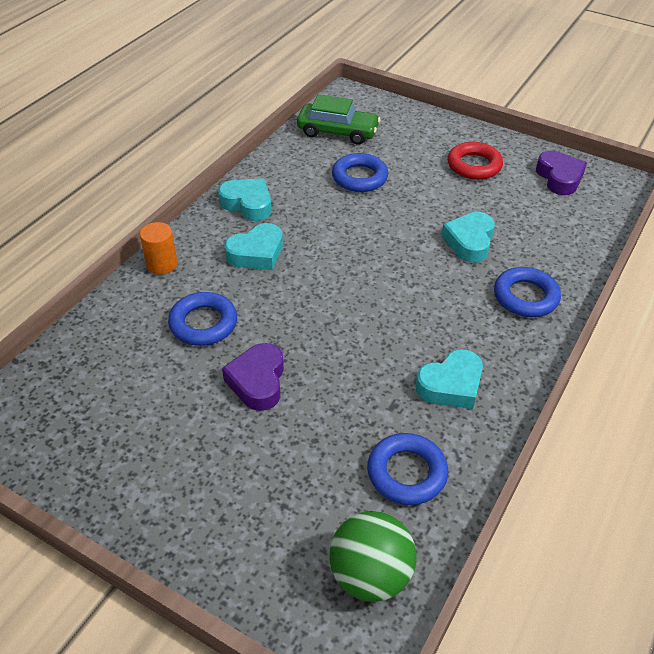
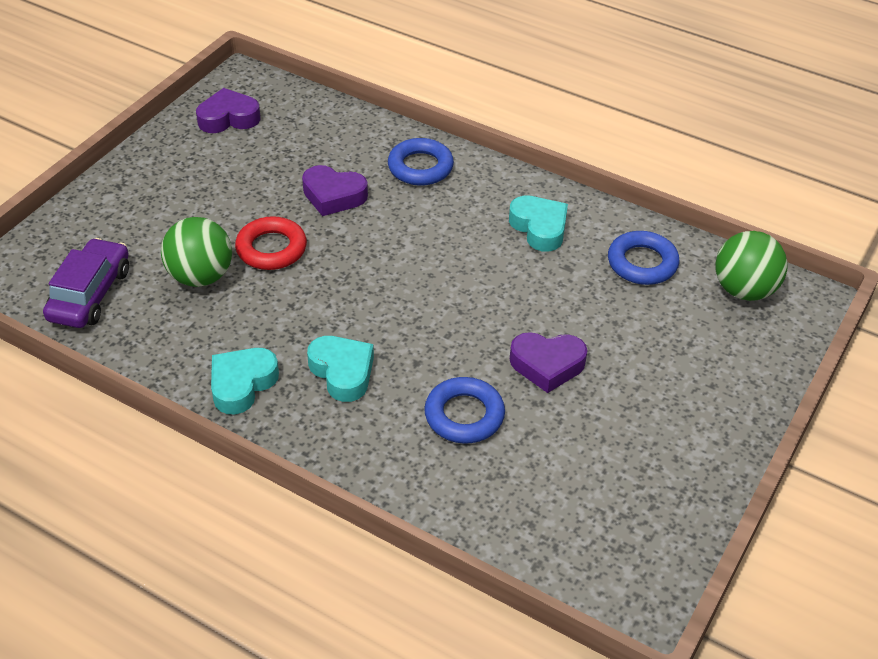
camera: 90 degrees left, 0 degrees up
orange cylinder [140,222,177,275] -> none
green car [297,94,381,145] -> purple car [43,238,129,328]
blue ring [332,153,388,192] -> green ball [161,217,232,287]
turquoise heart [441,212,495,263] -> purple heart [302,165,368,216]
red ring [447,142,503,180] -> red ring moved to [235,216,307,270]

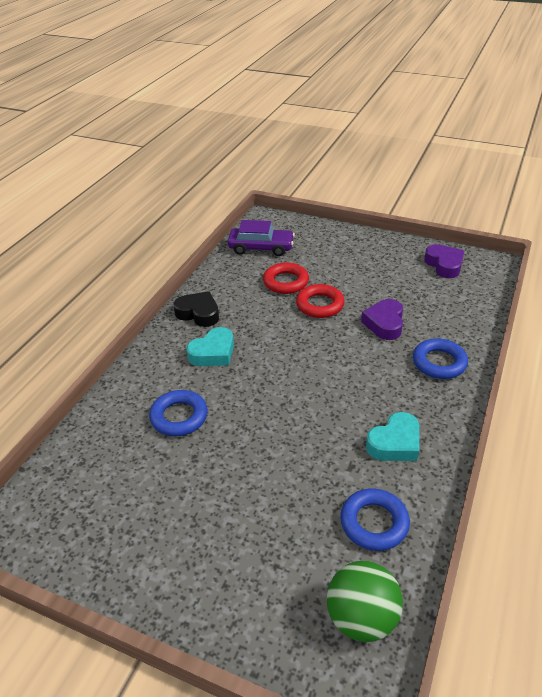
camera: 85 degrees right, 5 degrees down
green ball [161,217,232,287] -> red ring [263,262,309,294]
turquoise heart [211,348,279,414] -> black heart [173,291,219,327]
purple heart [510,332,588,393] -> none

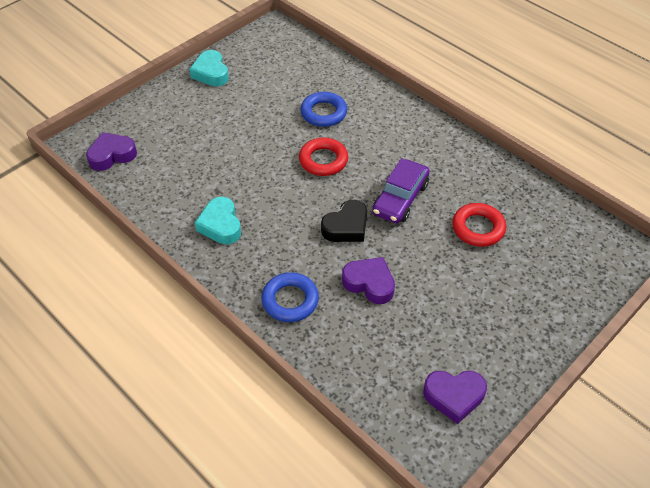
camera: 110 degrees right, 10 degrees up
black heart [173,291,219,327] -> black heart moved to [321,200,367,242]
turquoise heart [187,327,234,366] -> turquoise heart moved to [189,50,229,86]
purple car [228,220,295,256] -> purple car moved to [372,158,430,223]
red ring [296,284,345,318] -> red ring moved to [299,138,348,176]
green ball [327,561,403,642] -> purple heart [86,132,137,171]
blue ring [340,488,410,551] -> none

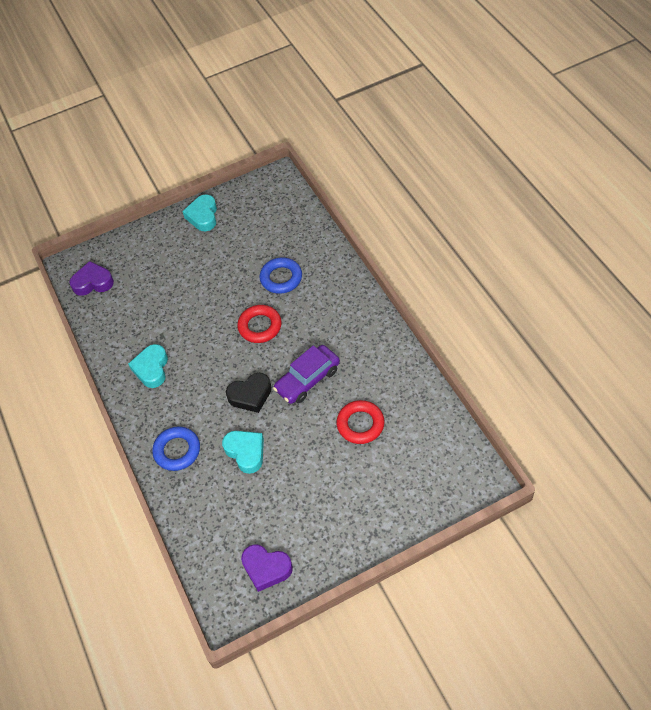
camera: 25 degrees right, 5 degrees up
purple heart [342,257,395,304] -> turquoise heart [222,431,264,474]

